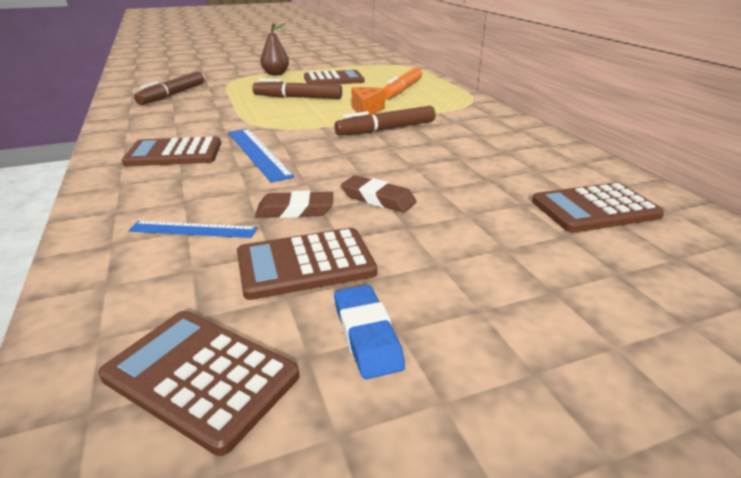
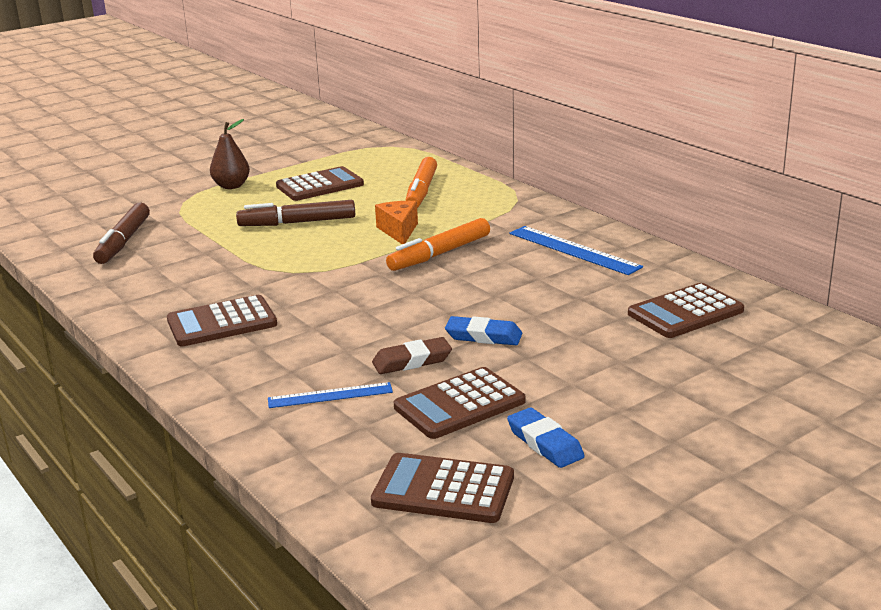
camera: 15 degrees left, 5 degrees down
blue ruler [228,129,295,182] -> blue ruler moved to [509,226,643,275]
brown marker [335,106,436,136] -> orange marker [386,218,490,271]
brown eraser [341,175,417,212] -> blue eraser [445,316,522,345]

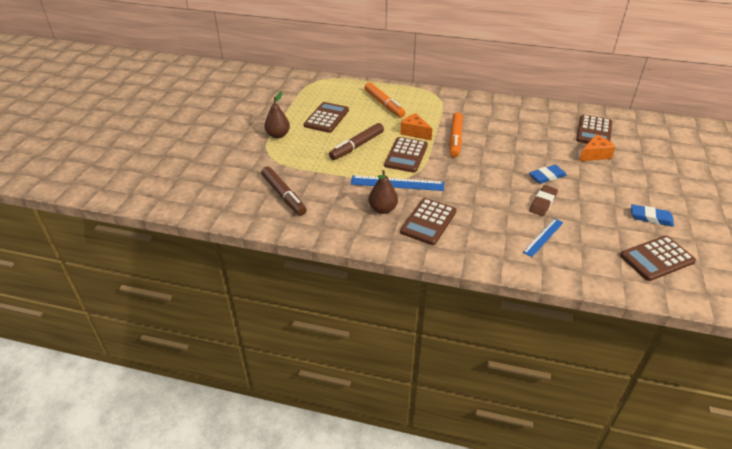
camera: 40 degrees left, 15 degrees up
brown calculator [394,367,525,439] -> brown calculator moved to [384,137,428,173]
blue ruler [509,226,643,275] -> blue ruler moved to [351,175,444,191]
none -> brown pear [368,170,398,214]
none -> orange cheese [579,134,615,161]

